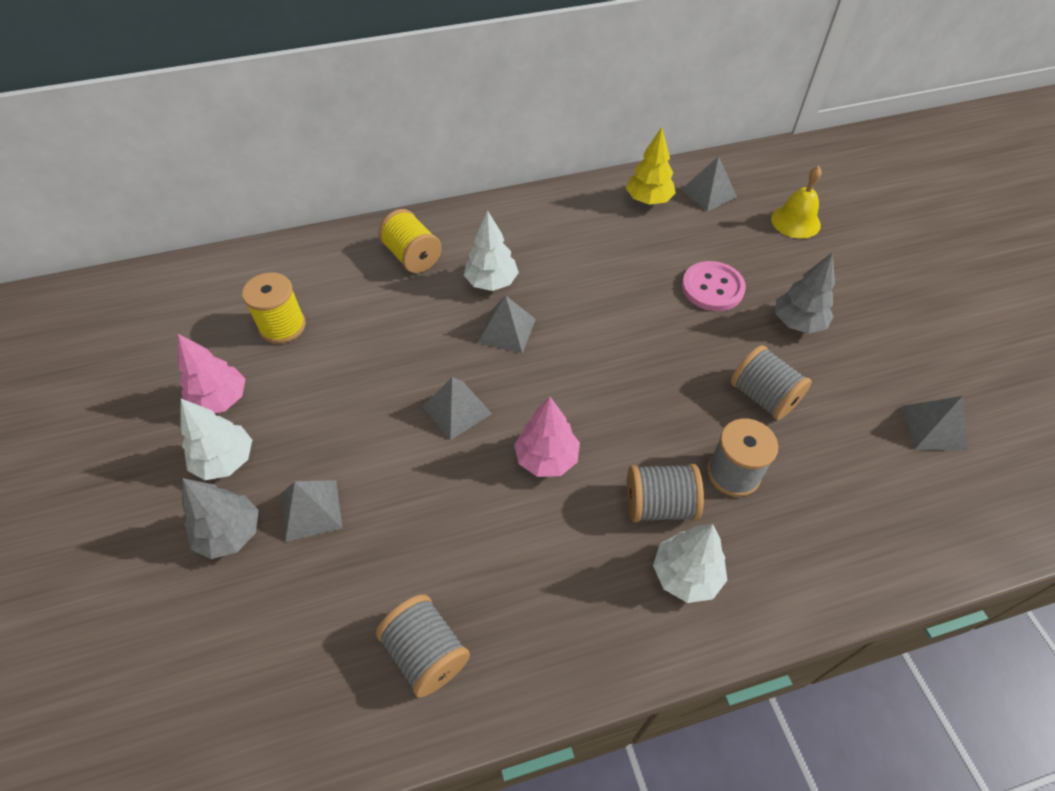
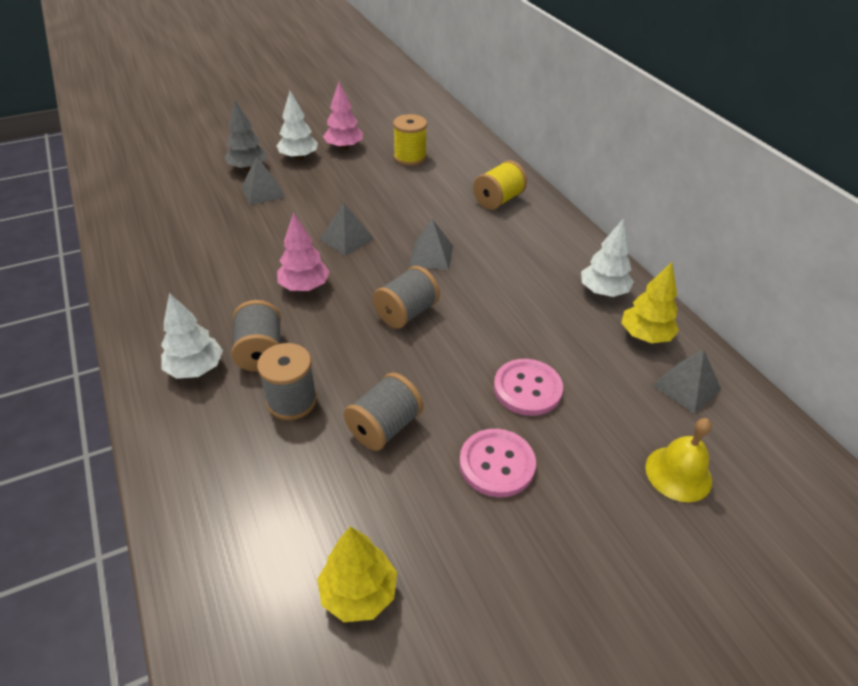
camera: 80 degrees right, 10 degrees down
grey spool [376,594,470,698] -> grey spool moved to [373,266,440,329]
white tree [464,210,519,291] -> white tree moved to [581,218,633,297]
grey tree [775,252,835,334] -> pink button [459,429,536,497]
grey pyramid [901,396,968,451] -> yellow tree [317,526,397,622]

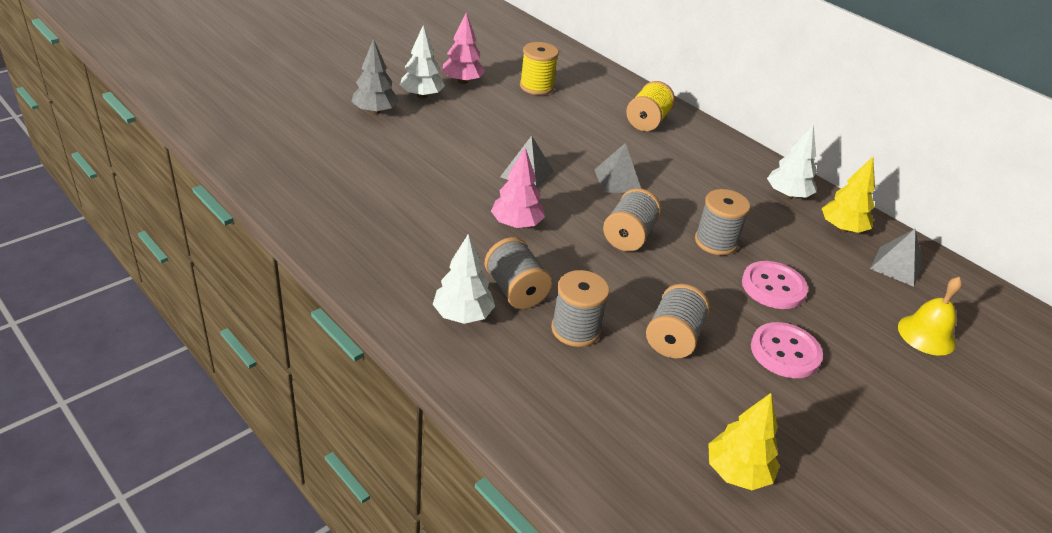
camera: 20 degrees left, 5 degrees down
grey pyramid [242,157,285,205] -> none
none -> grey spool [695,189,750,255]

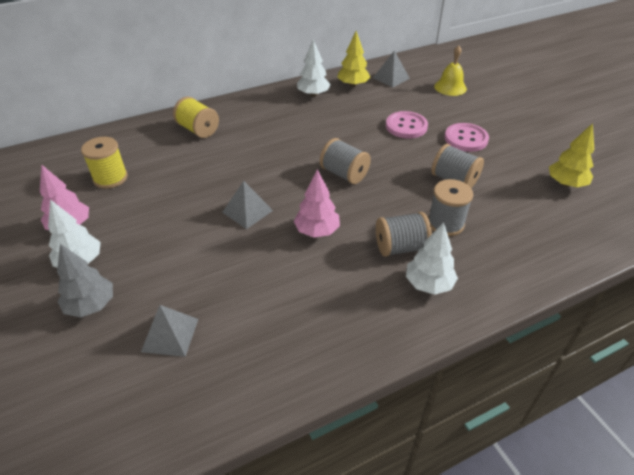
camera: 70 degrees left, 5 degrees up
grey pyramid [594,143,641,193] -> grey pyramid moved to [141,305,198,357]
grey spool [695,189,750,255] -> none

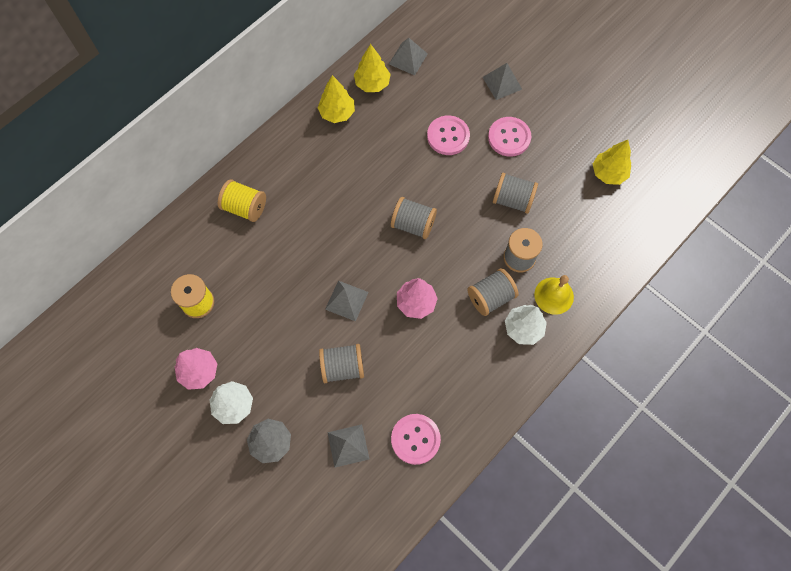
camera: 20 degrees left, 25 degrees up
white tree [297,39,331,97] -> yellow tree [318,75,355,123]
yellow bell [434,46,467,96] -> yellow bell moved to [534,275,574,315]
none -> grey spool [319,344,364,383]
none -> pink button [391,414,441,465]
none -> grey pyramid [482,63,522,100]

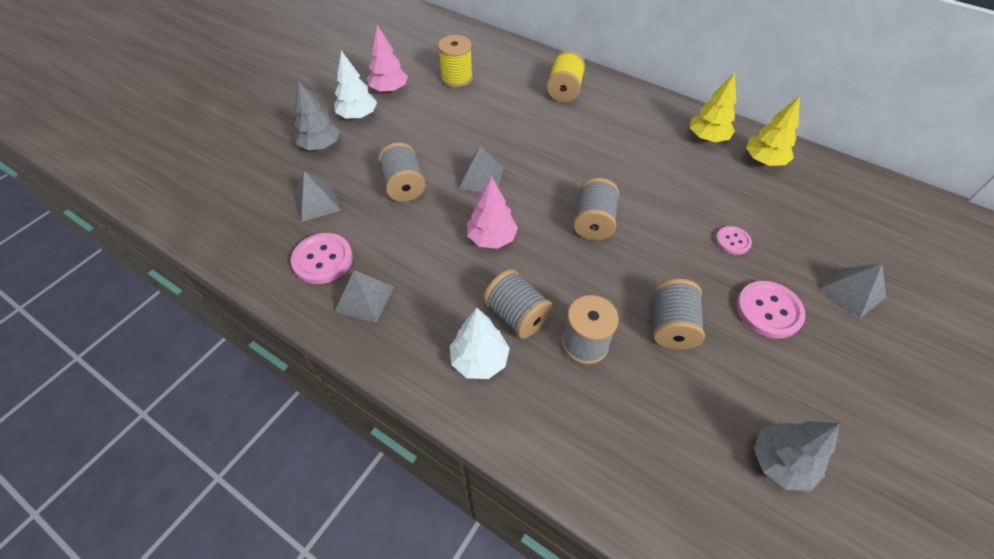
camera: 80 degrees right, 15 degrees down
grey pyramid [389,38,428,75] -> grey pyramid moved to [335,270,394,323]
pink button [427,115,470,155] -> pink button [716,226,752,255], size x0.59
yellow bell [534,275,574,315] -> none
yellow tree [593,140,631,185] -> grey tree [754,421,840,491]

